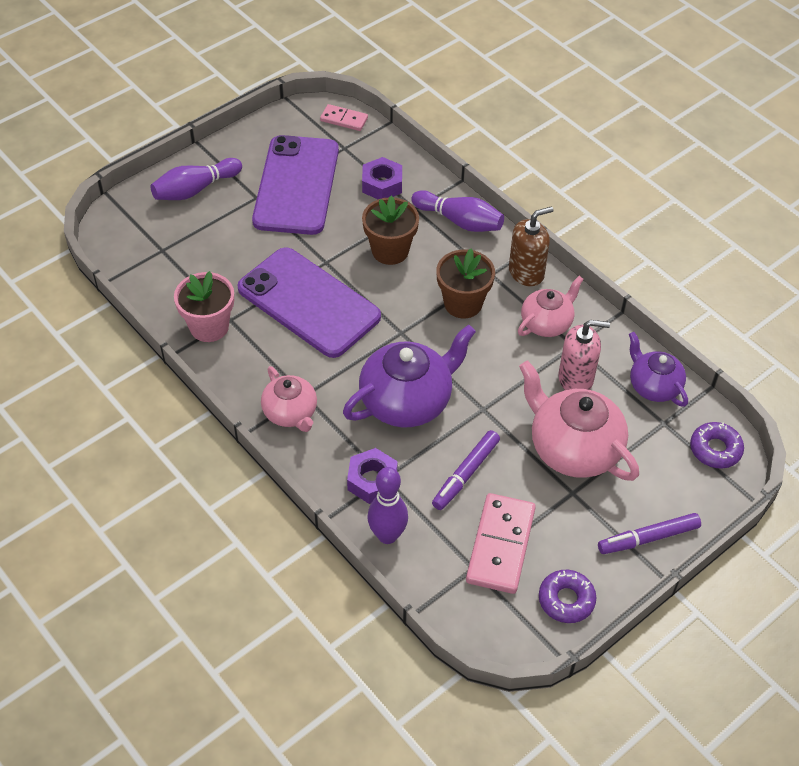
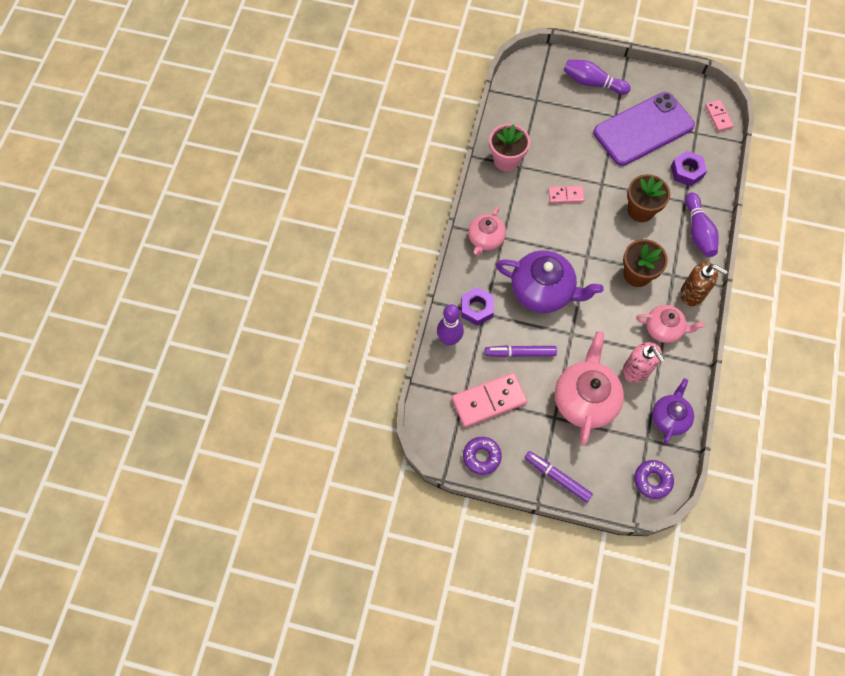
camera: 55 degrees right, 15 degrees up
purple phone [237,247,381,358] -> pink domino [548,186,584,203]

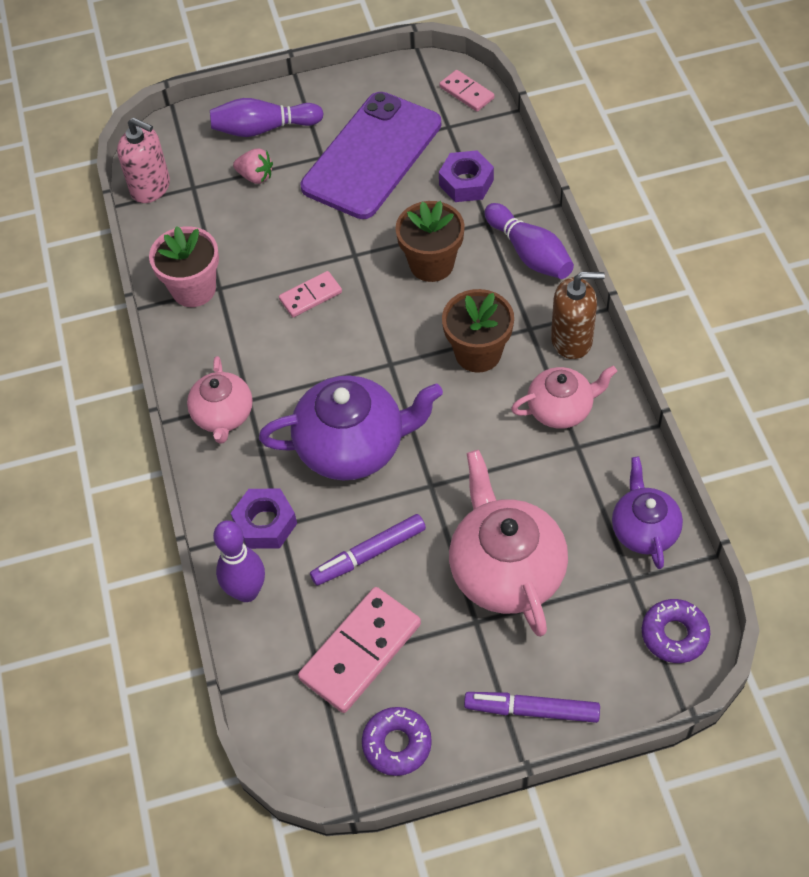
camera: 25 degrees left, 10 degrees down
pink soap dispenser [622,342,665,383] -> pink soap dispenser moved to [117,117,170,203]
none -> pink strawberry [233,148,273,184]

